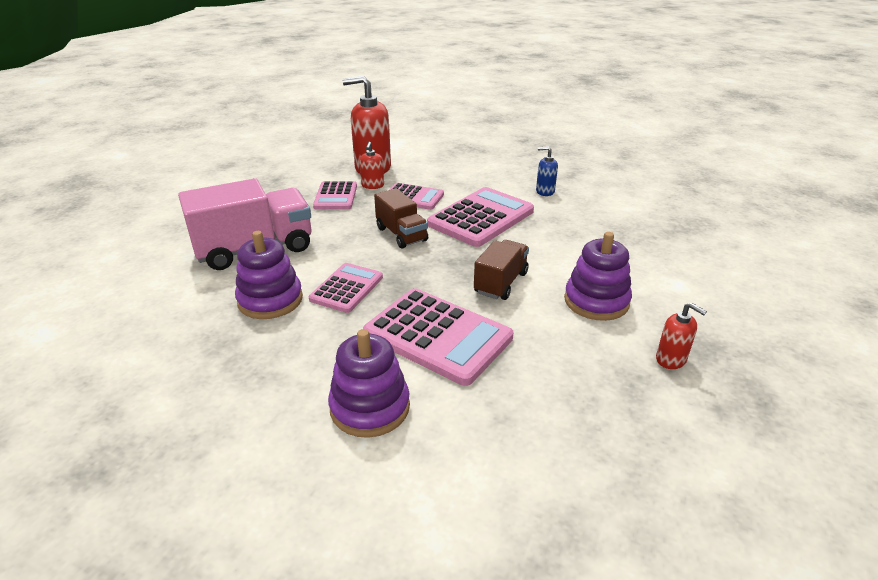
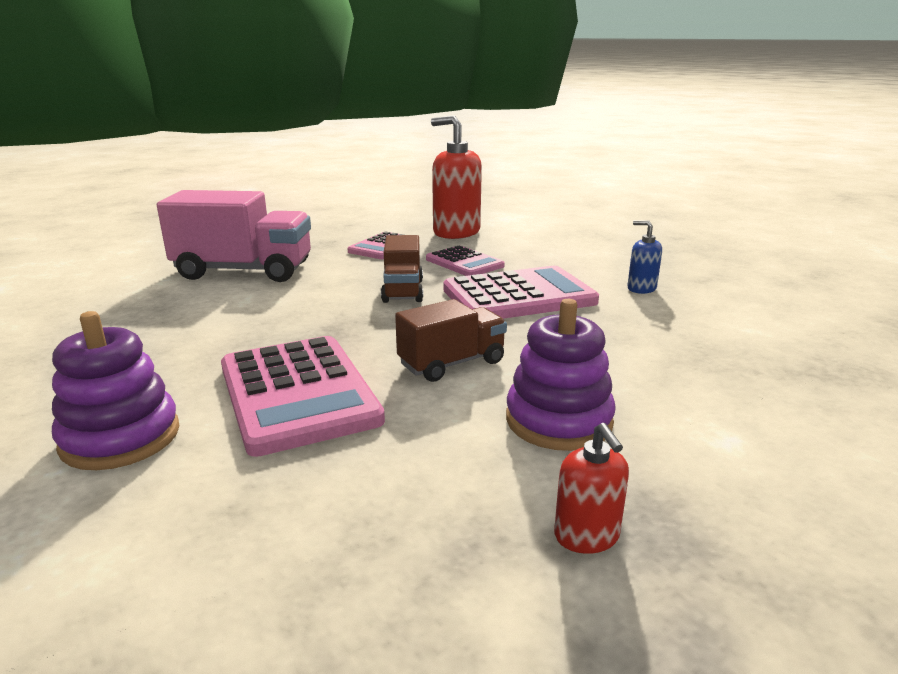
camera: 30 degrees right, 10 degrees down
purple stacking toy [235,231,303,319] -> none
pink calculator [309,263,383,313] -> none
red soap dispenser [359,142,384,189] -> none

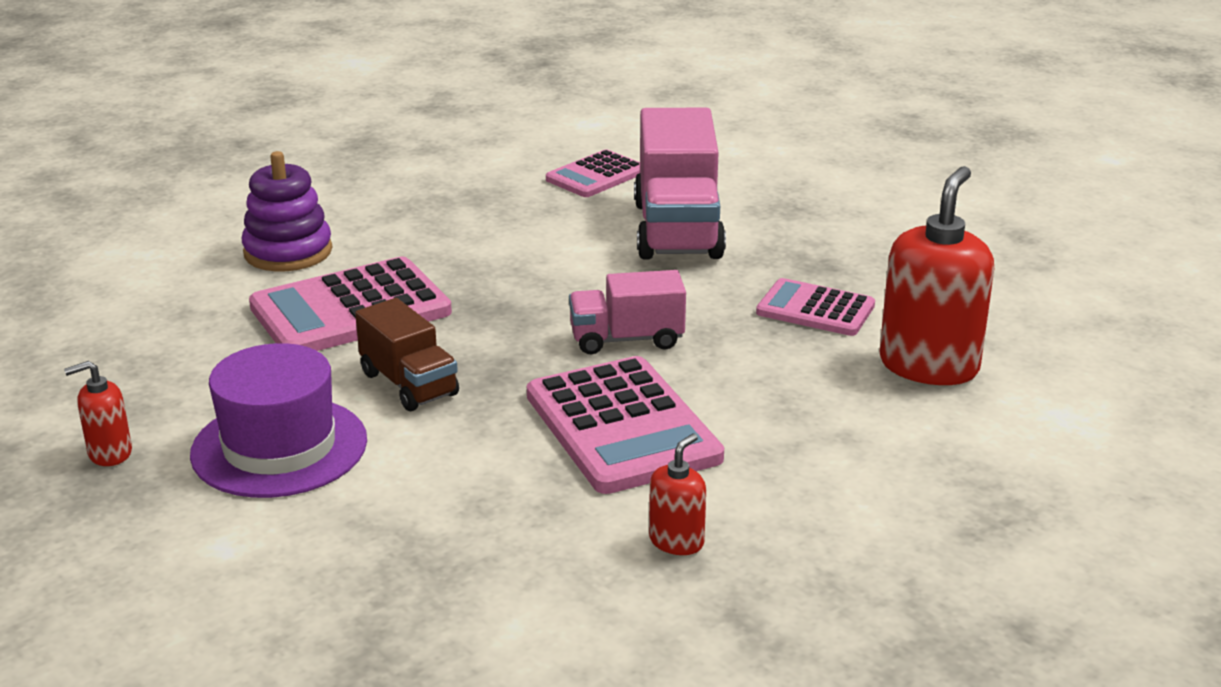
camera: 85 degrees right, 5 degrees up
brown truck [381,235,423,303] -> pink truck [569,270,686,355]
pink calculator [426,245,505,276] -> pink calculator moved to [546,150,640,197]
purple stacking toy [506,299,616,451] -> purple hat [190,343,367,498]
blue soap dispenser [627,220,662,294] -> red soap dispenser [649,433,706,555]

